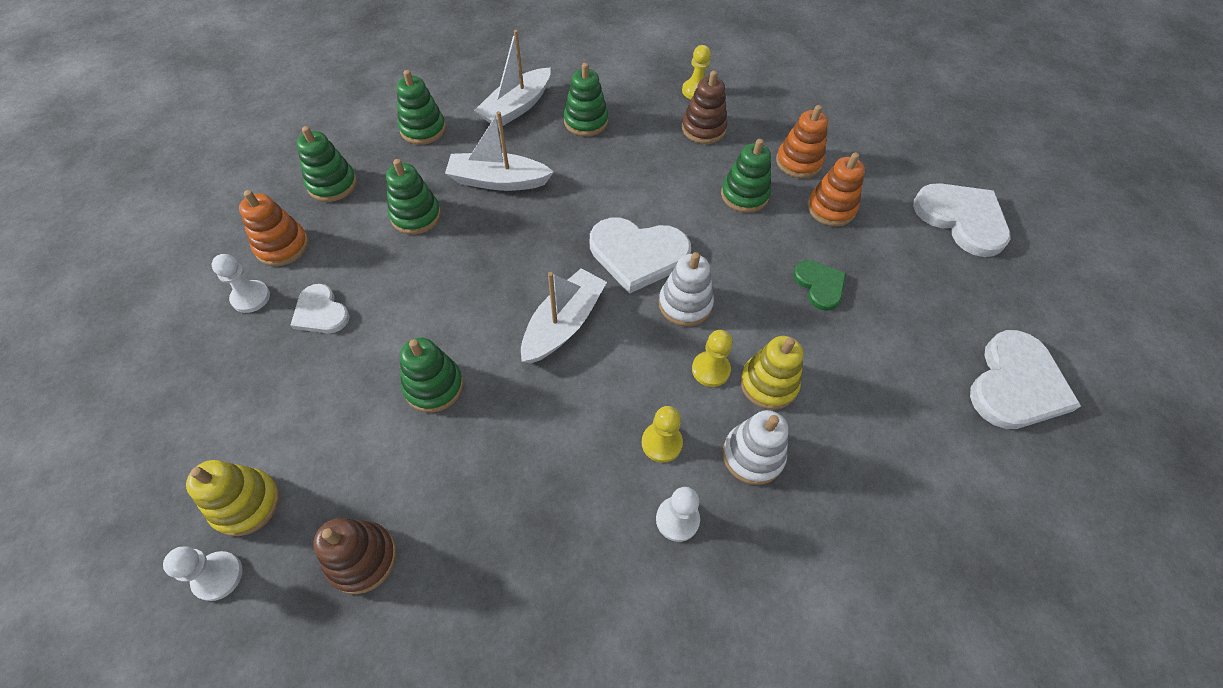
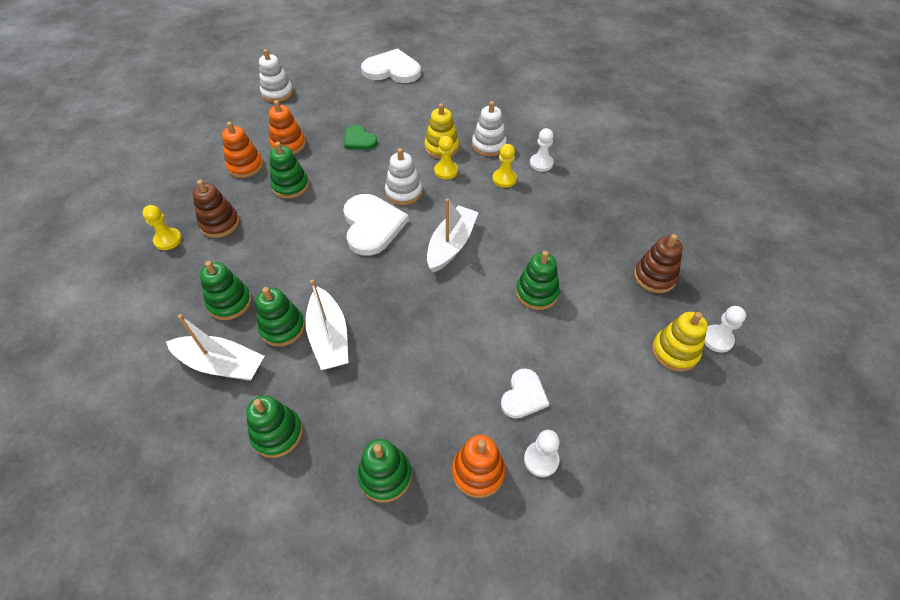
camera: 110 degrees left, 5 degrees down
green stacking toy [386,159,441,235] -> green stacking toy moved to [256,287,305,347]
white boat [521,268,607,363] -> white boat turned 105 degrees clockwise [427,198,479,272]
green heart [793,260,846,311] -> green heart turned 90 degrees counterclockwise [344,125,377,150]
white heart [913,183,1010,257] -> white stacking toy [259,49,293,102]

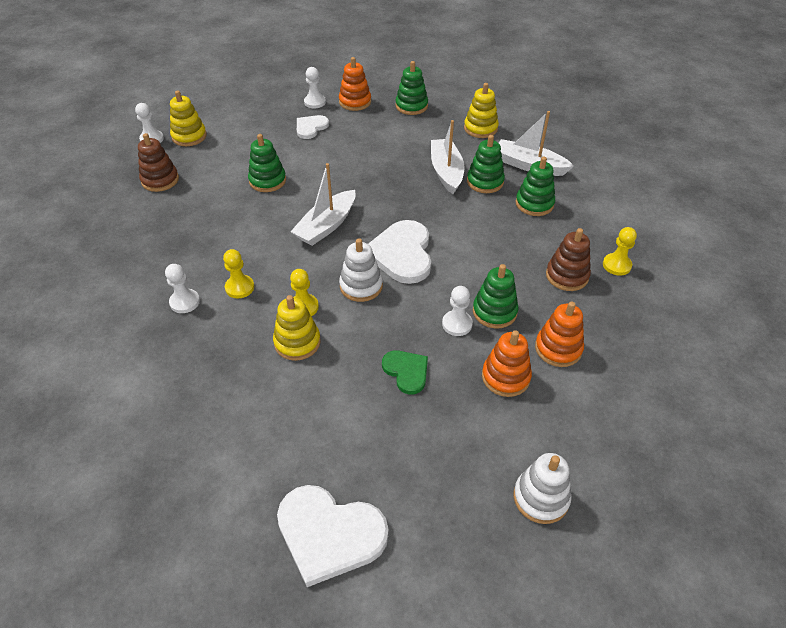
camera: 170 degrees left, 5 degrees down
green stacking toy [246,395,303,458] -> yellow stacking toy [464,83,499,138]
white stacking toy [472,101,507,157] -> none
none -> white pawn [442,286,473,336]

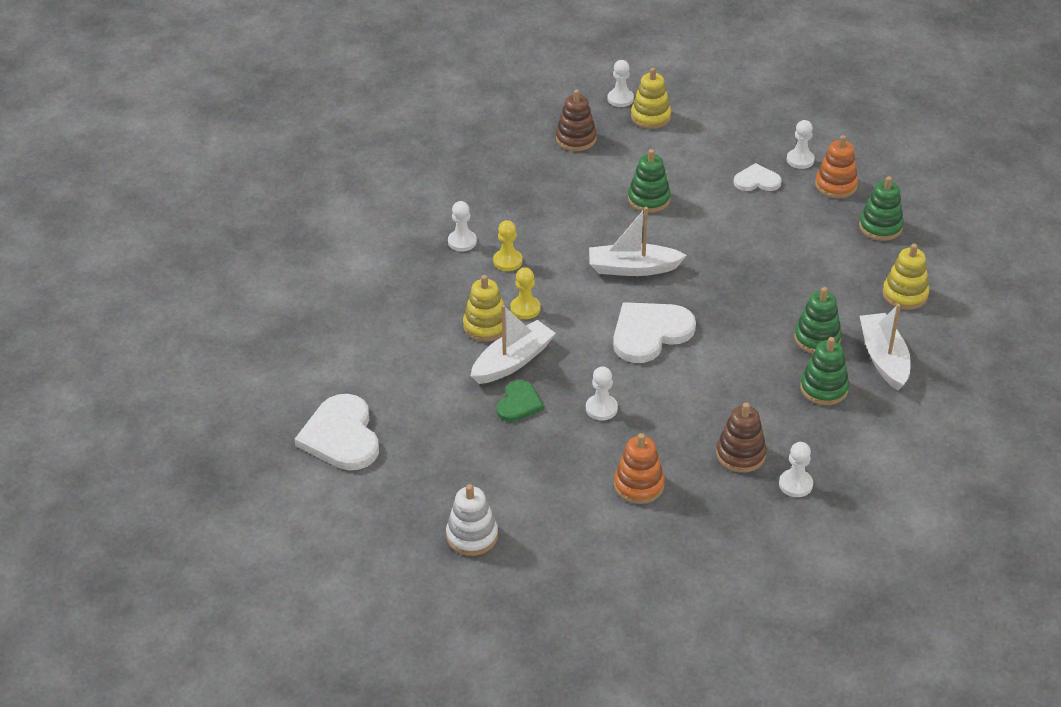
camera: 55 degrees right, 5 degrees down
white stacking toy [339,238,383,302] -> none
white boat [431,120,465,194] -> white boat moved to [471,305,556,384]
green stacking toy [473,264,519,329] -> none
orange stacking toy [482,330,532,397] -> none
yellow pawn [603,227,637,276] -> white pawn [779,442,813,497]

